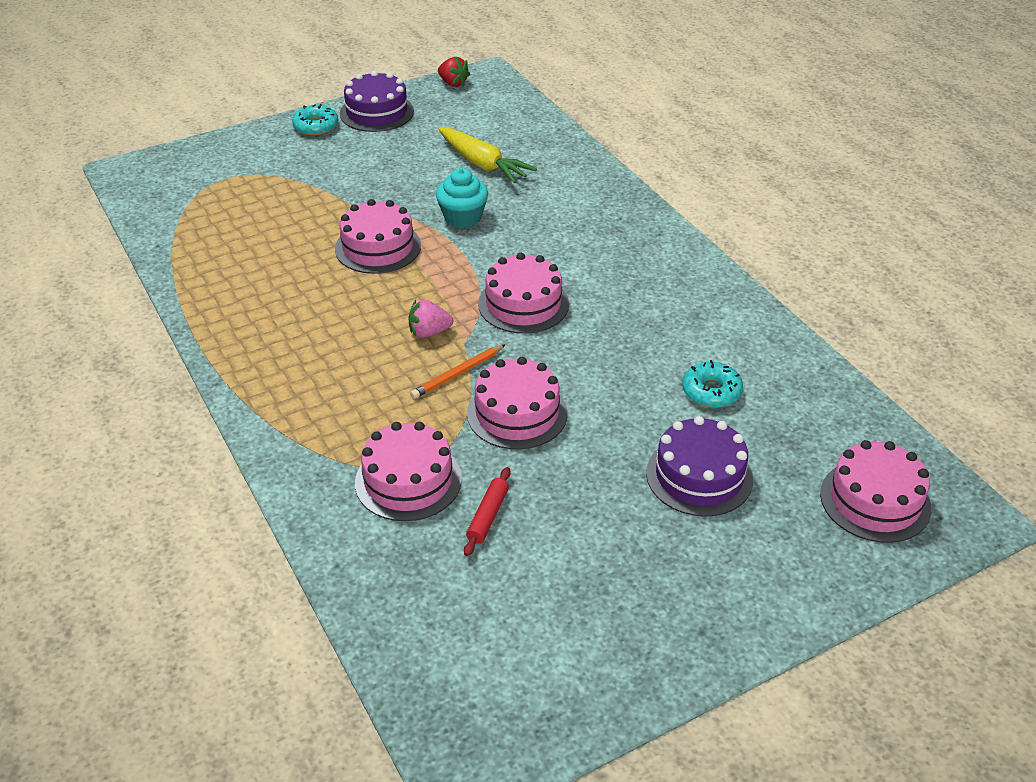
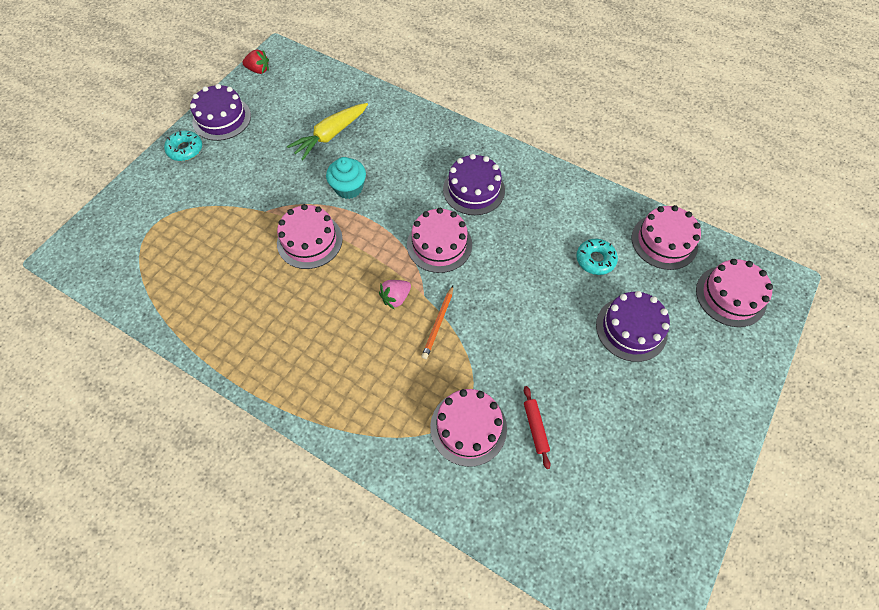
camera: 30 degrees left, 20 degrees up
yellow carrot [439,127,537,183] -> yellow carrot turned 120 degrees clockwise [287,103,368,160]
pink cake [467,357,567,450] -> pink cake moved to [632,205,701,270]
none -> purple cake [443,154,505,215]

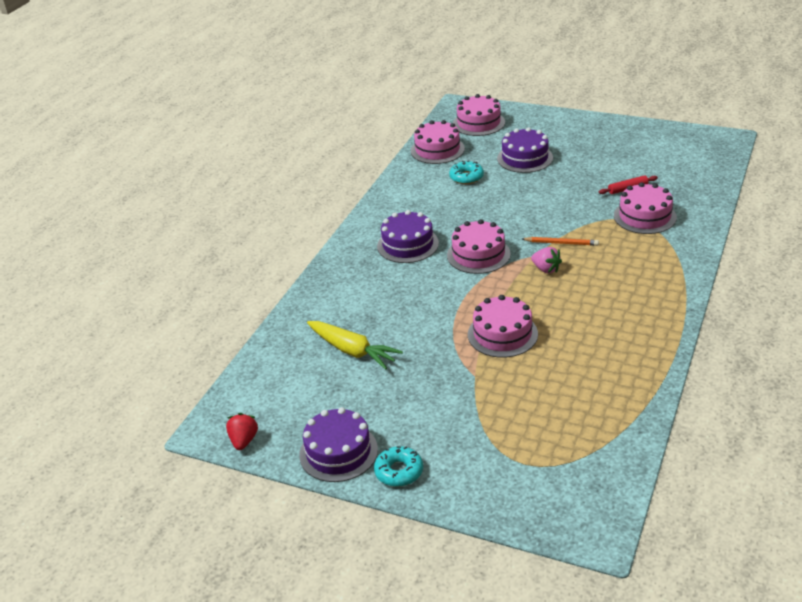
camera: 95 degrees left, 25 degrees down
turquoise cupcake [326,157,366,199] -> none

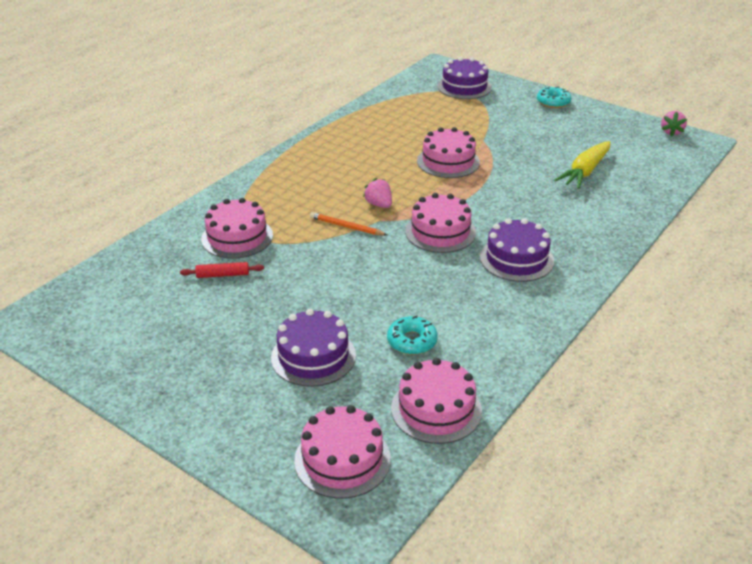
camera: 170 degrees left, 0 degrees up
red strawberry [226,413,258,450] -> pink strawberry [661,111,687,137]
purple cake [299,407,378,482] -> purple cake moved to [437,57,492,99]
yellow carrot [307,321,403,370] -> yellow carrot turned 105 degrees counterclockwise [554,141,611,189]

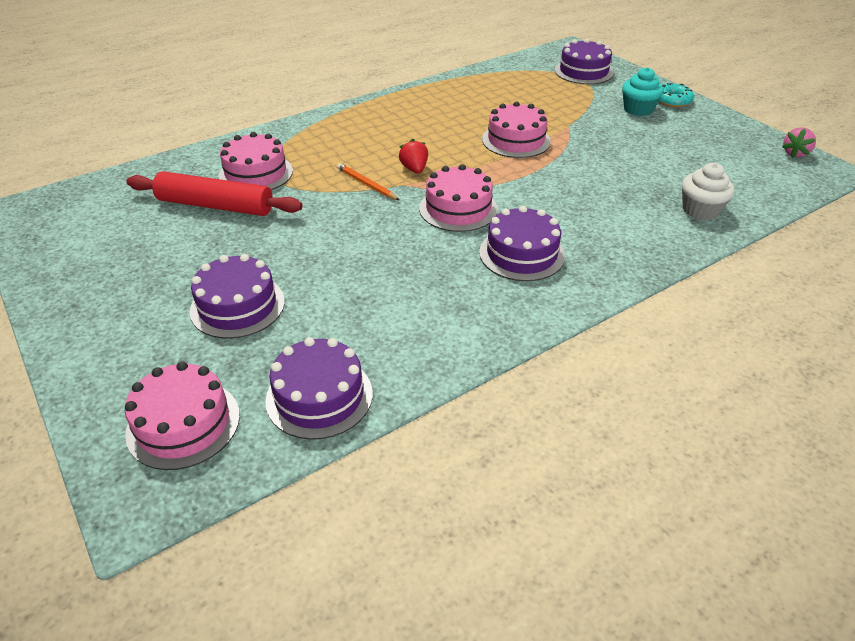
camera: 20 degrees right, 5 degrees up
red rolling pin [180,262,264,278] -> red rolling pin [126,171,302,216], size x2.17
pink strawberry [363,178,392,208] -> red strawberry [399,139,428,173]
turquoise donut [387,315,438,355] -> none
pink cake [391,358,482,444] -> purple cake [265,337,373,440]
yellow carrot [554,141,611,189] -> none
none -> turquoise cupcake [622,67,664,116]
none -> white cupcake [682,163,734,220]

